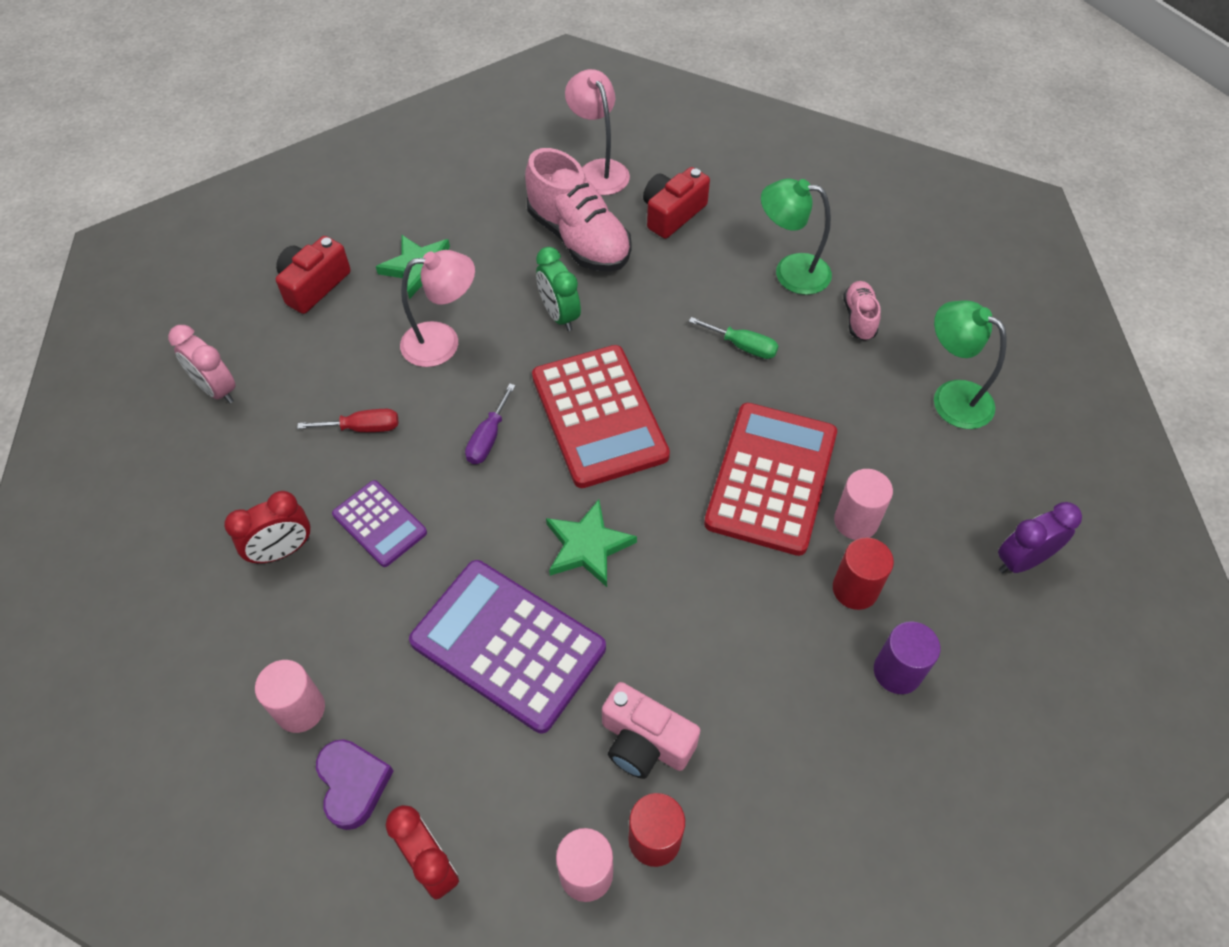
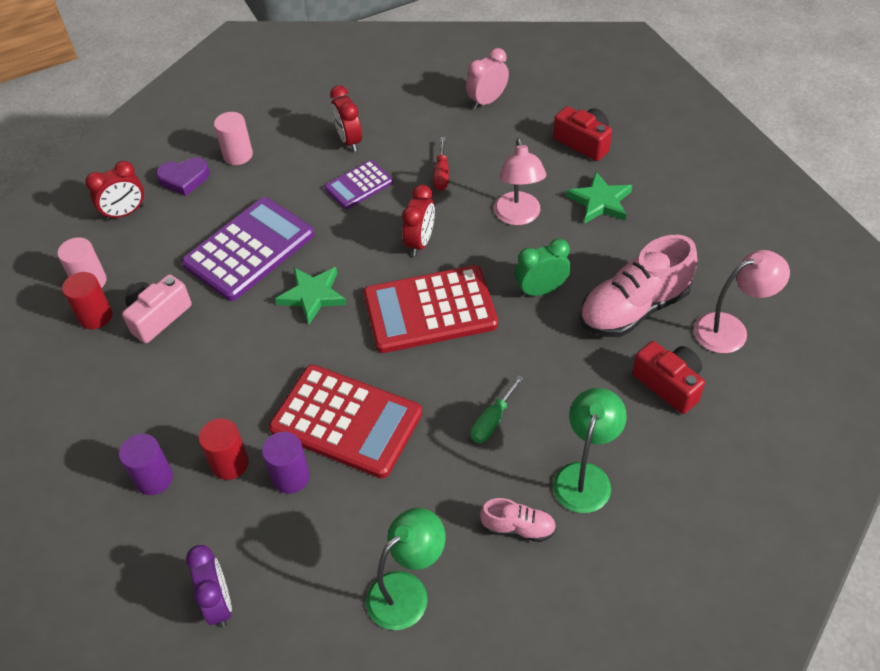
camera: 100 degrees right, 5 degrees down
purple screwdriver [465,384,516,464] -> red clock [402,184,435,256]
pink cylinder [834,469,893,540] -> purple cylinder [262,432,310,494]

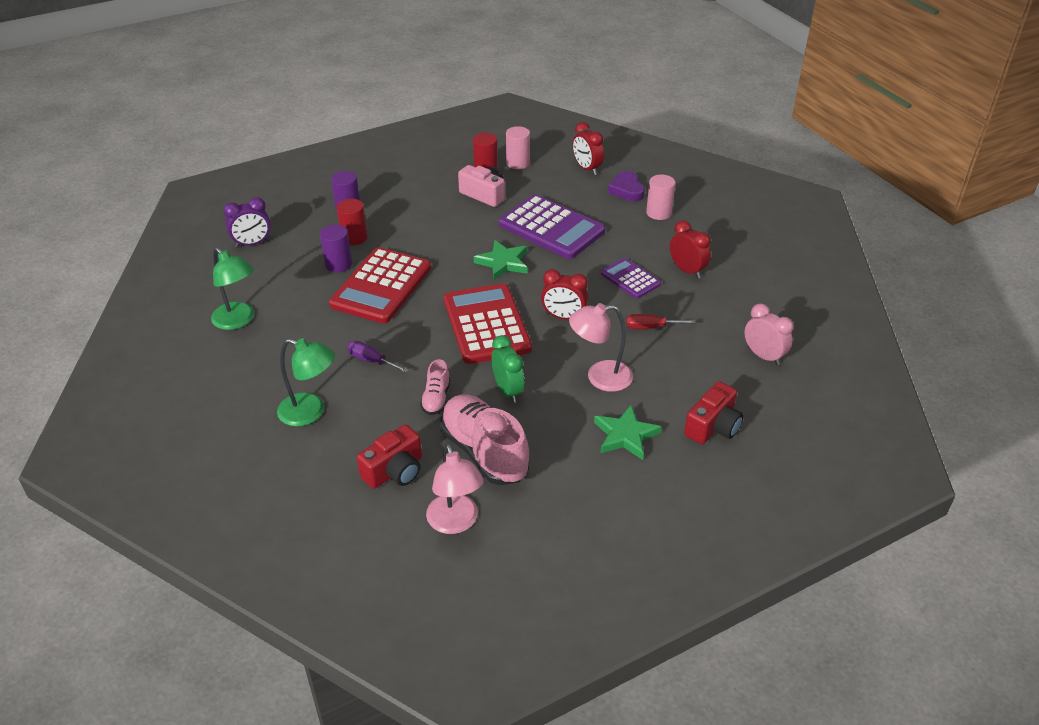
camera: 85 degrees right, 10 degrees down
red clock [330,85,362,152] -> red clock turned 75 degrees clockwise [670,220,711,278]
green screwdriver [471,375,523,443] -> purple screwdriver [347,341,408,373]
pink shoe [480,498,556,542] -> pink shoe moved to [420,359,450,415]

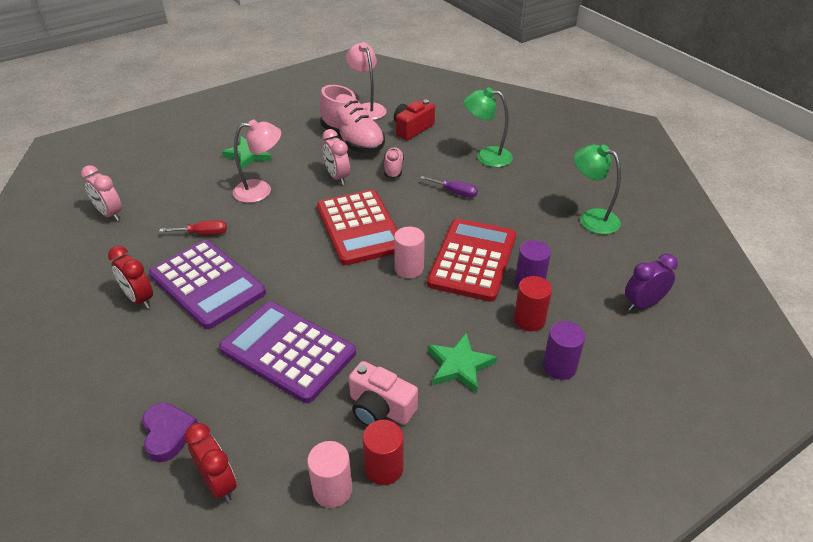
camera: 175 degrees right, 0 degrees up
green star [474,240,527,280] -> green star moved to [428,333,497,393]
green clock [492,335,524,403] -> pink clock [322,129,350,185]
red clock [541,269,588,319] -> none
purple calculator [601,258,661,299] -> purple calculator [149,240,266,329], size x1.85
pink cylinder [646,175,675,220] -> pink cylinder moved to [394,227,425,278]
red camera [684,381,743,444] -> none

